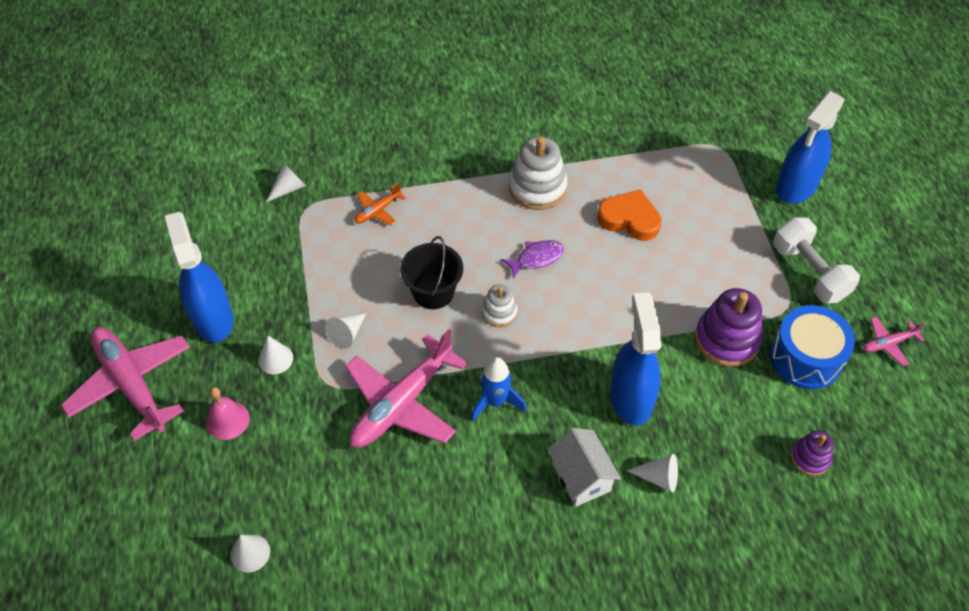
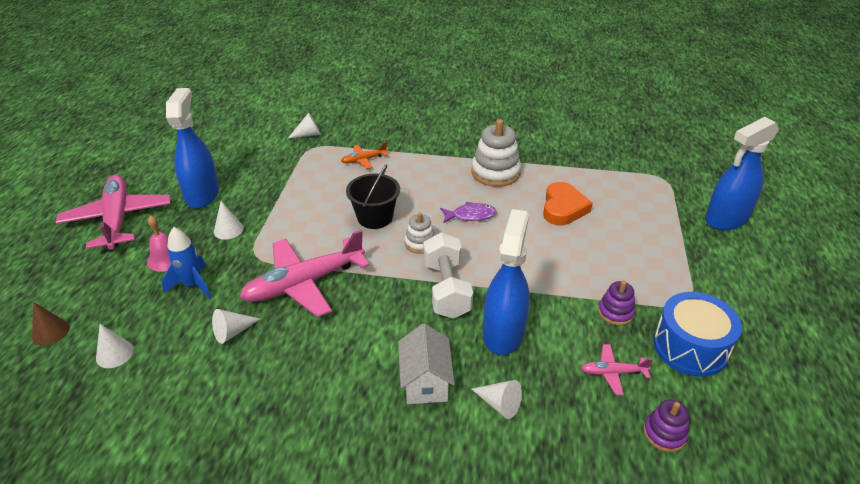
camera: 20 degrees right, 15 degrees down
white cone [325,313,366,349] -> white cone moved to [212,309,260,344]
blue rocket [471,357,526,421] -> blue rocket moved to [162,227,212,299]
orange heart [597,189,662,241] -> orange heart turned 60 degrees clockwise [543,182,593,225]
purple stacking toy [695,288,763,367] -> purple stacking toy [598,281,635,325], size x0.56
white dumbbell [773,217,860,304] -> white dumbbell moved to [423,233,473,319]
pink plane [863,317,925,366] -> pink plane moved to [581,344,653,395]
none -> brown cone [32,302,70,346]

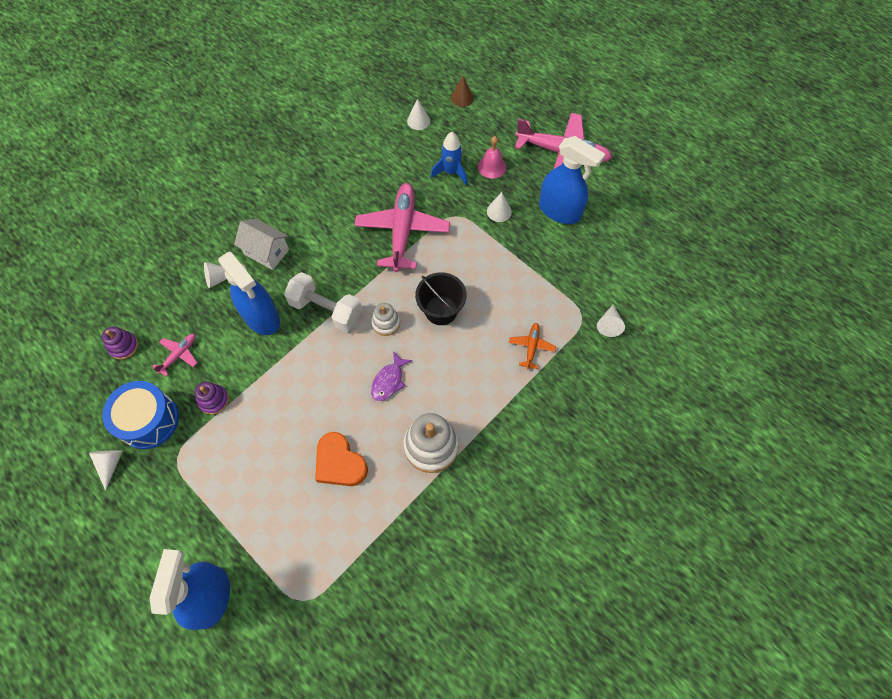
camera: 125 degrees right, 25 degrees up
white cone [212,309,260,344] -> white cone moved to [89,450,123,491]

